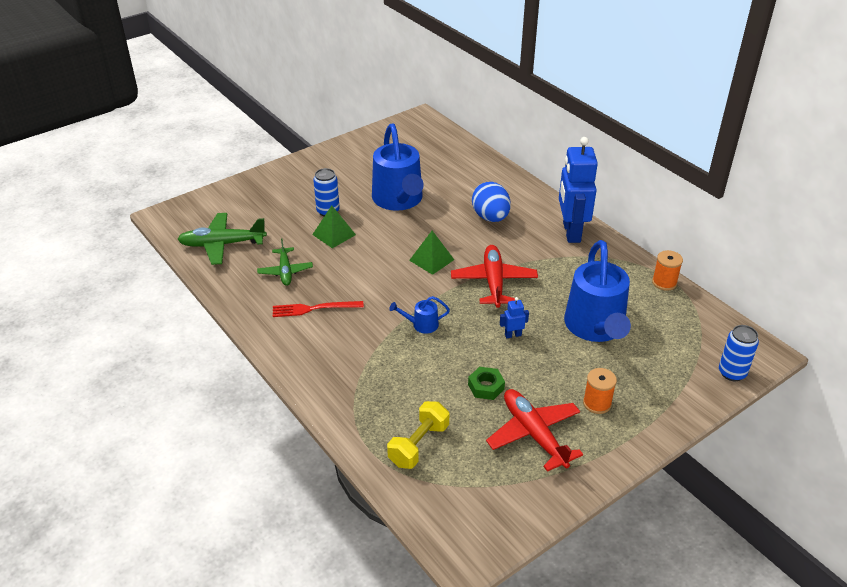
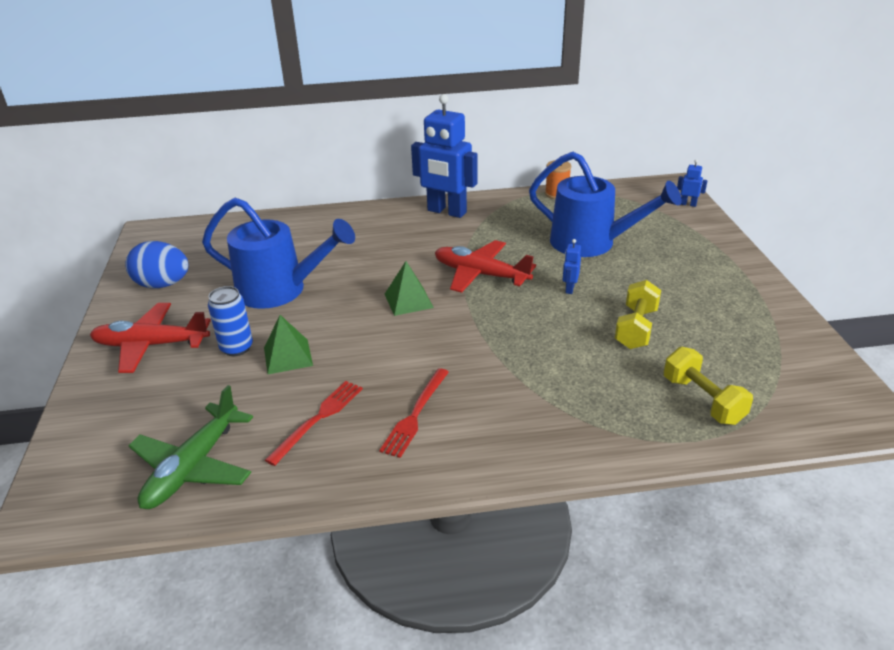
camera: 60 degrees left, 5 degrees down
green plane [257,238,313,286] -> red fork [265,381,363,466]
blue watering can [389,296,450,334] -> none
green nut [468,367,505,400] -> yellow dumbbell [615,280,661,349]
blue egg [472,182,511,222] -> blue egg moved to [125,241,188,288]
red plane [486,389,583,472] -> red plane moved to [90,303,211,373]
orange spool [583,368,617,414] -> none
blue can [719,325,759,381] -> blue robot [677,159,707,207]

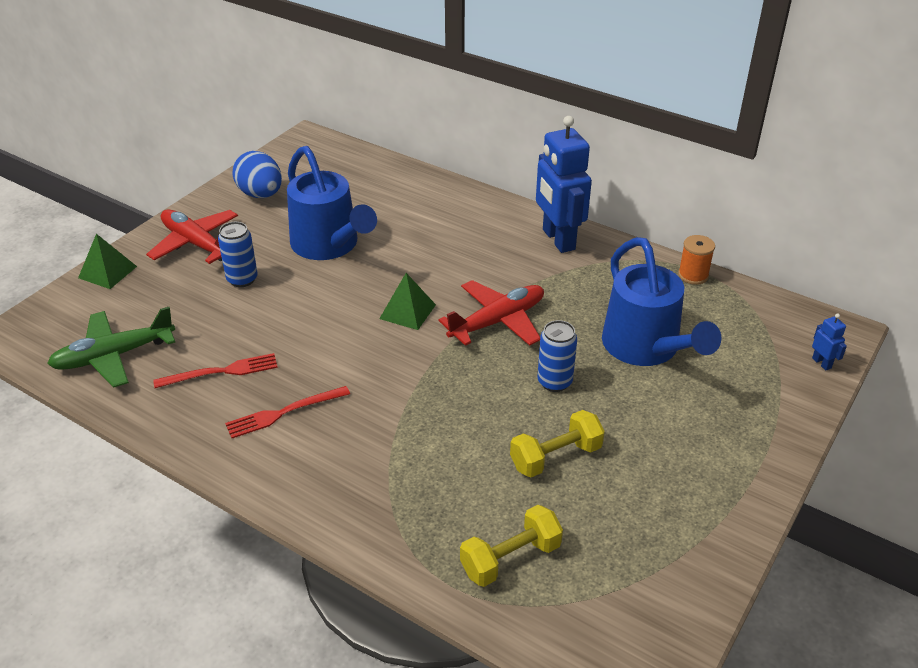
camera: 40 degrees right, 5 degrees up
green pyramid [264,315,313,374] -> green pyramid moved to [78,234,137,289]
red plane [435,240,536,293] -> red plane turned 75 degrees clockwise [438,280,544,346]
blue robot [563,239,581,294] -> blue can [537,320,577,392]
yellow dumbbell [664,347,753,425] -> yellow dumbbell turned 45 degrees clockwise [460,505,563,587]

